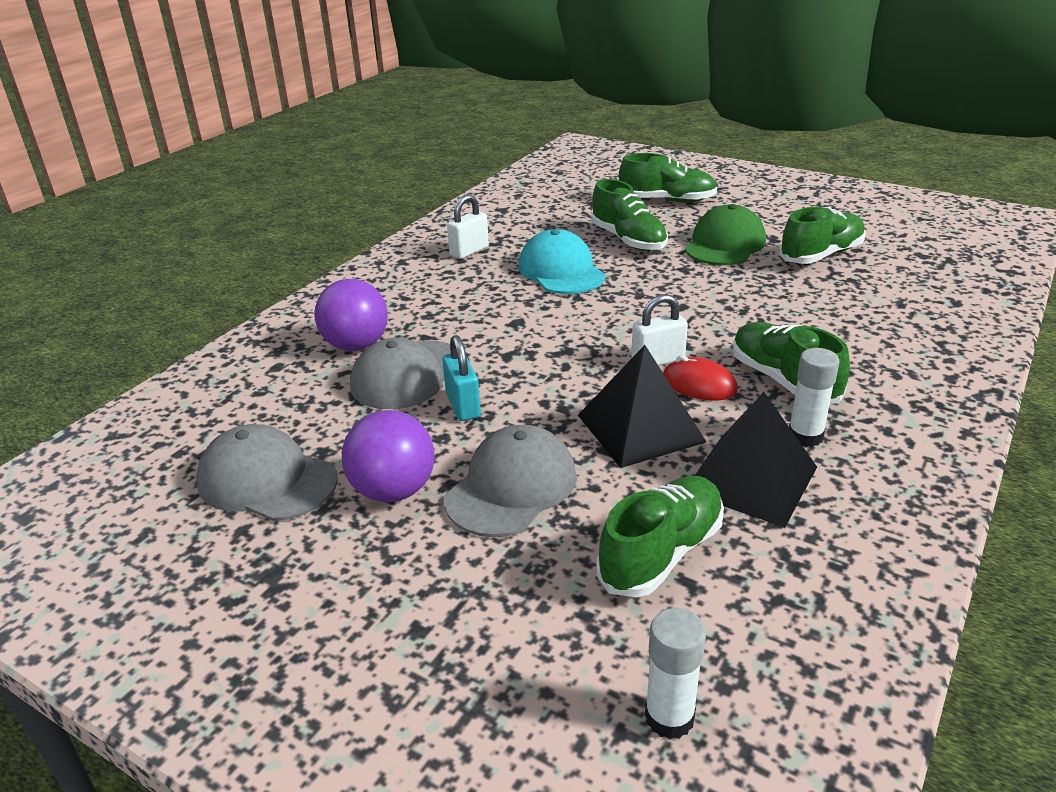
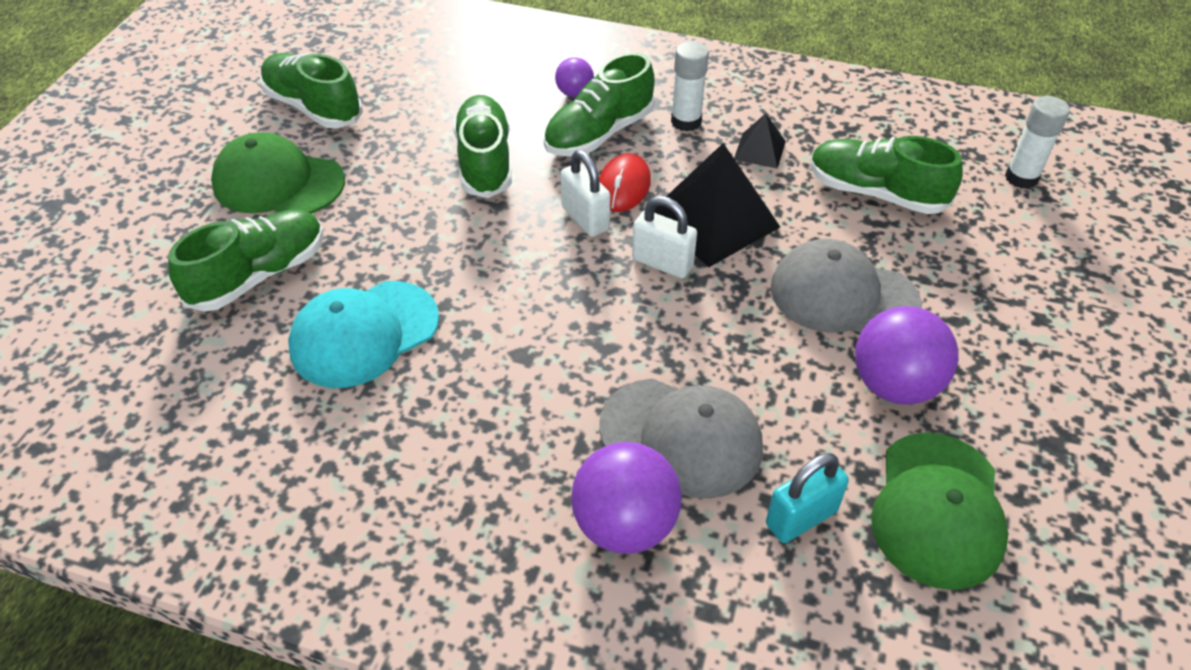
camera: 105 degrees left, 15 degrees up
grey cap [196,424,338,521] -> green cap [871,433,1008,590]
turquoise padlock [442,335,481,421] -> turquoise padlock moved to [766,453,849,543]
white padlock [447,194,489,259] -> white padlock moved to [632,196,697,279]
green shoe [619,153,717,203] -> green shoe moved to [453,95,512,198]
black pyramid [694,392,817,527] -> black pyramid [734,113,786,169], size x0.50
none -> purple ball [555,57,594,97]

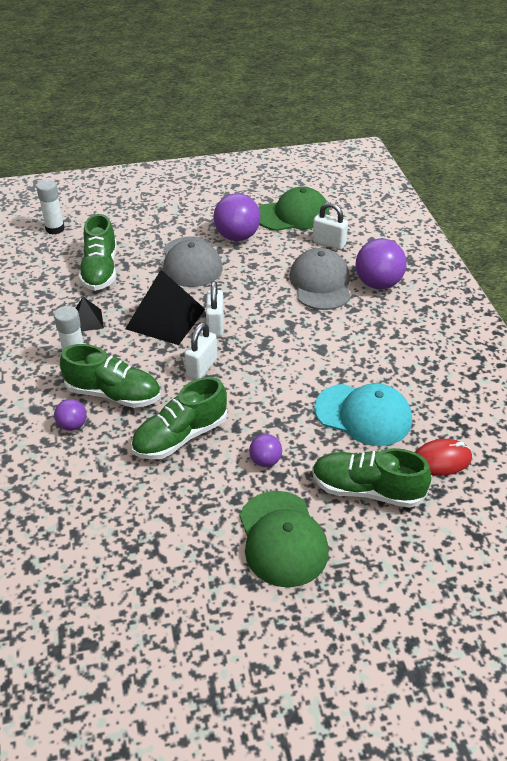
camera: 120 degrees left, 5 degrees down
green shoe [260,53,363,128] -> none
red mouse [599,153,651,212] -> red mouse moved to [415,439,472,476]
turquoise padlock [766,453,849,543] -> white padlock [312,202,348,250]
none -> purple ball [249,434,282,467]

